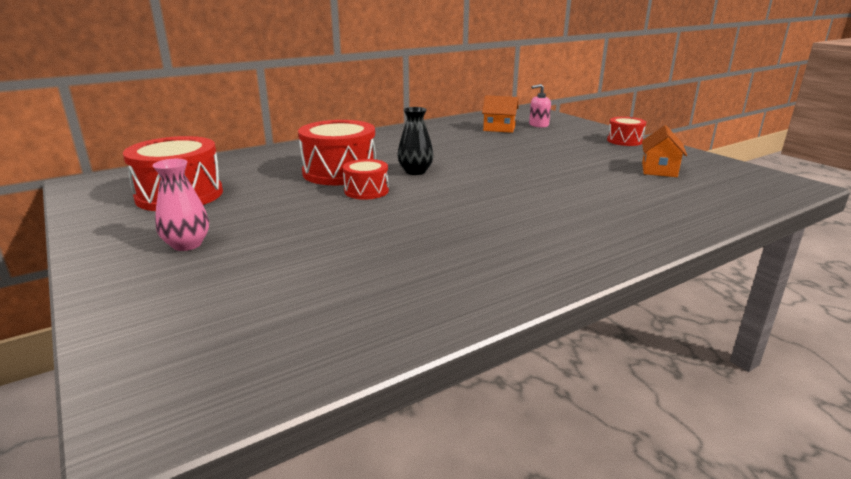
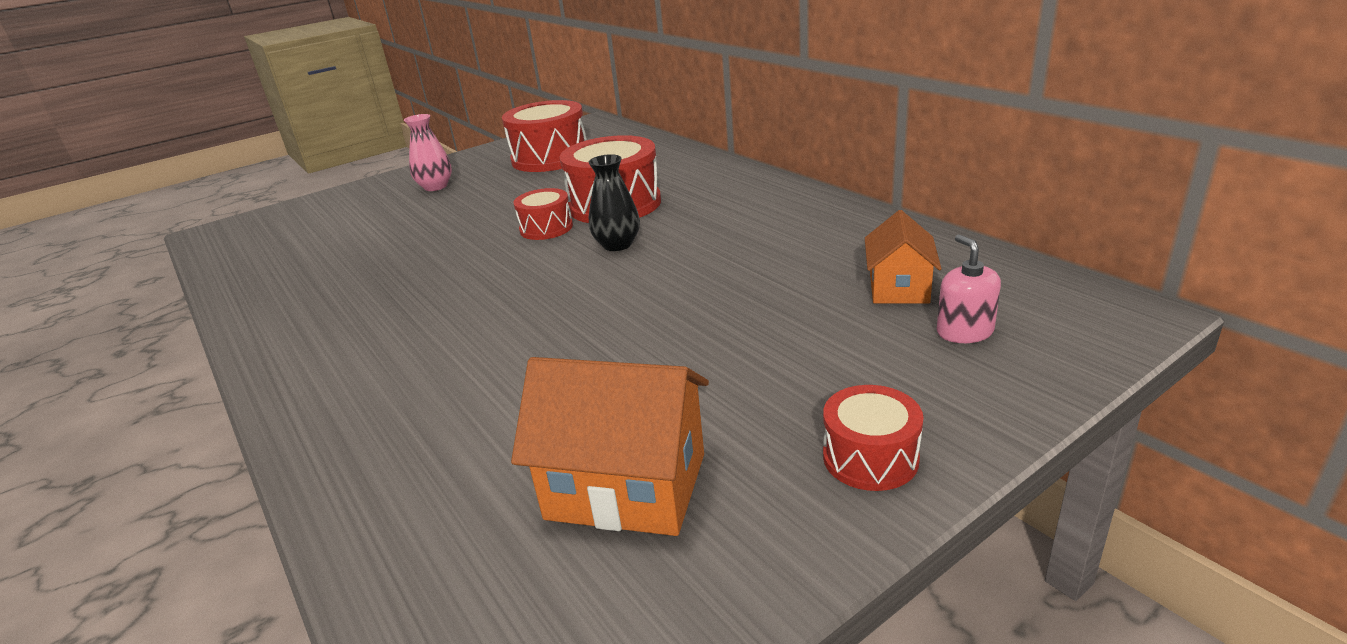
camera: 90 degrees right, 5 degrees up
orange house [642,125,687,177] -> orange house [511,357,709,536], size x1.57

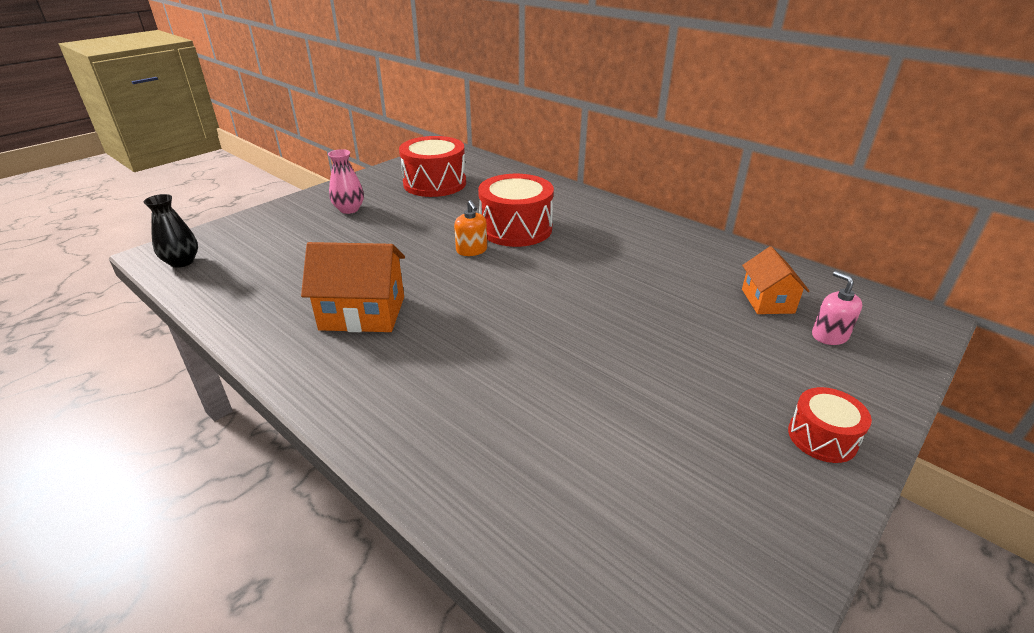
camera: 15 degrees left, 5 degrees up
orange house [511,357,709,536] -> orange house moved to [301,242,405,332]
red drum [513,188,573,240] -> orange soap dispenser [454,200,487,256]
black vase [589,154,640,251] -> black vase moved to [144,194,198,268]

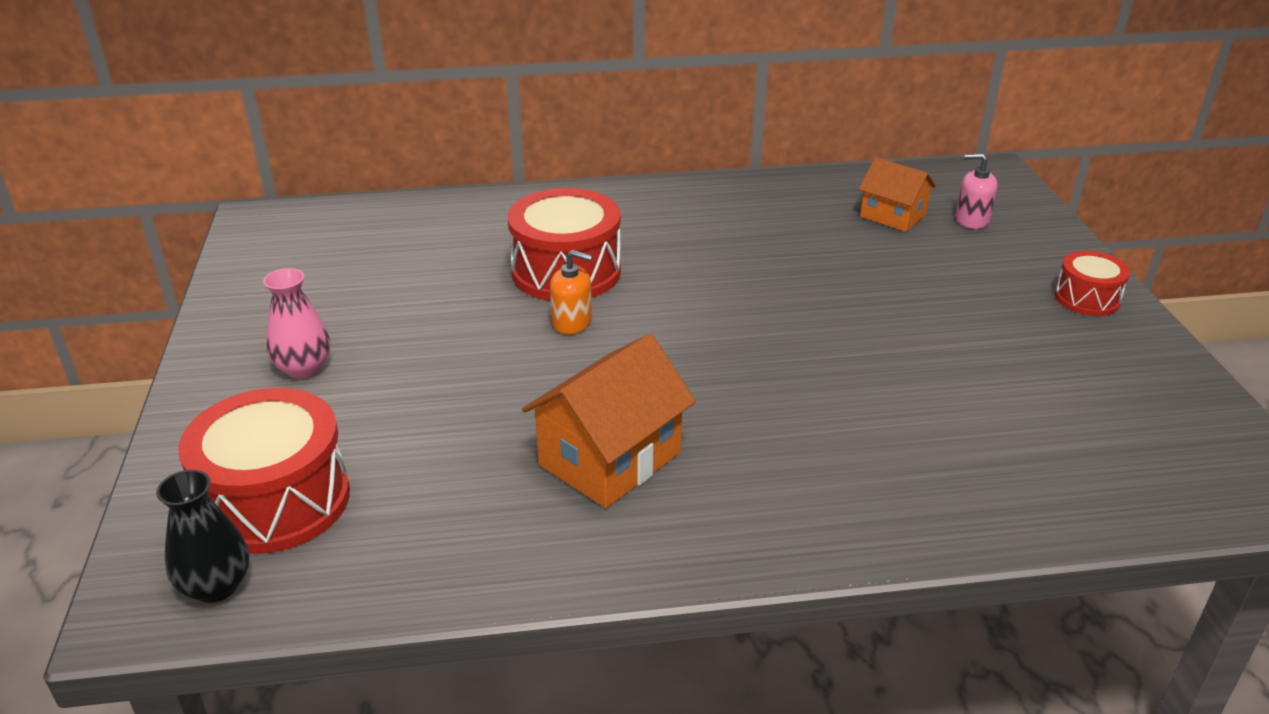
camera: 50 degrees left, 0 degrees up
red drum [399,136,466,197] -> red drum moved to [178,388,350,554]

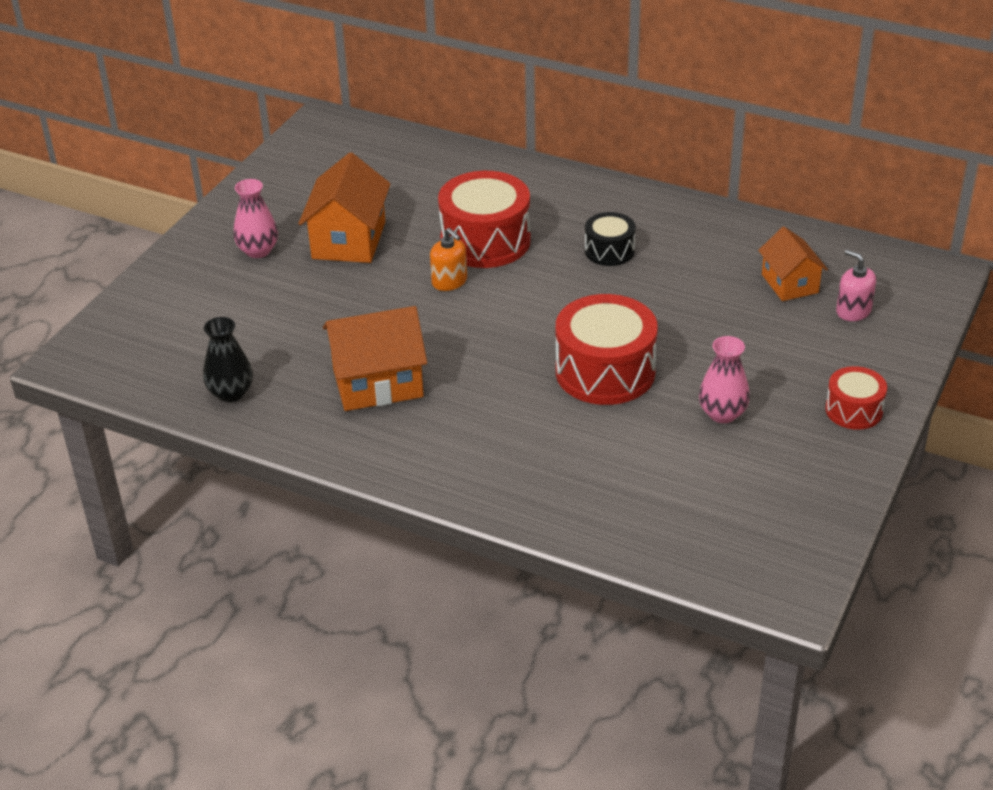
camera: 35 degrees right, 5 degrees up
black vase [156,470,249,603] -> black vase moved to [203,317,253,402]
red drum [178,388,350,554] -> red drum moved to [556,294,658,405]
none -> orange house [298,152,391,263]
none -> black drum [585,212,636,266]
none -> pink vase [699,336,750,423]

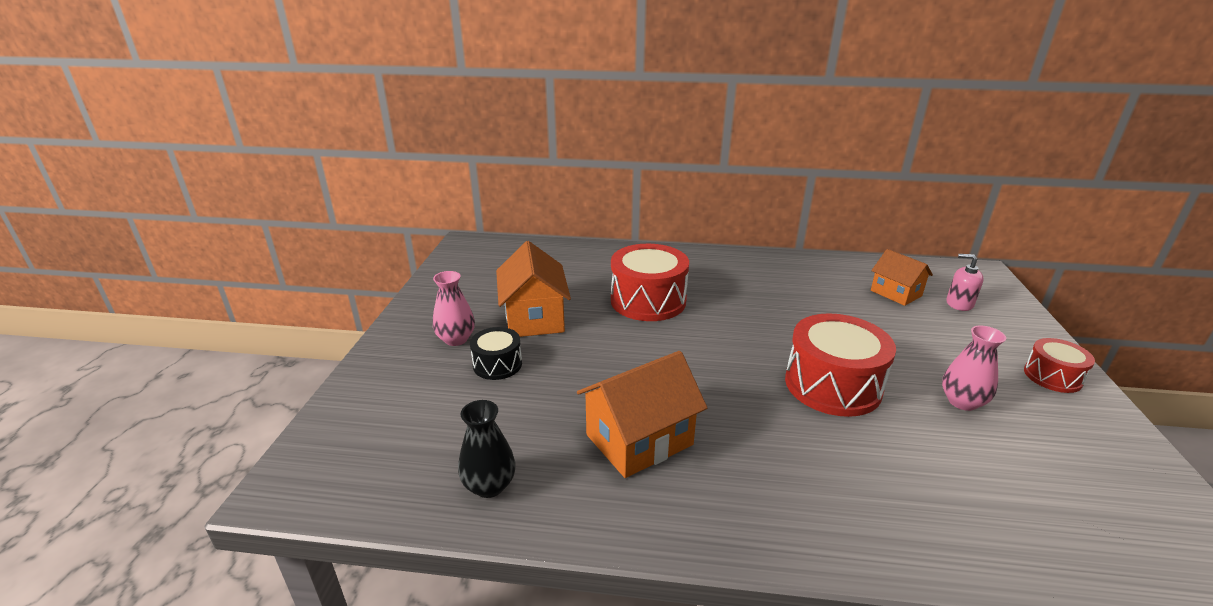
camera: 20 degrees left, 10 degrees down
orange soap dispenser [430,228,467,291] -> none
black drum [585,212,636,266] -> black drum moved to [470,327,522,380]

